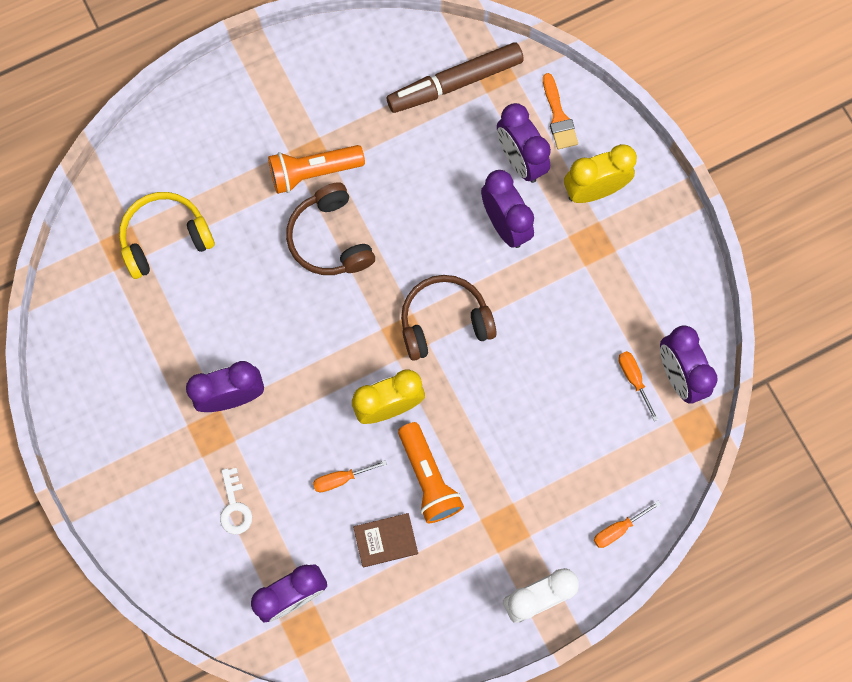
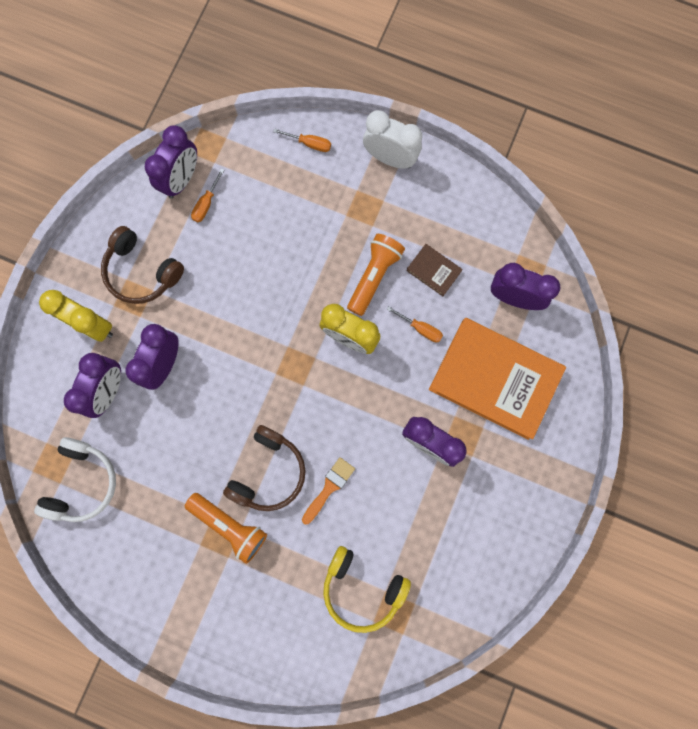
camera: 130 degrees left, 5 degrees up
white key [220,468,252,535] -> orange book [429,318,566,440]
brown marker [387,42,524,113] -> white headphones [34,437,116,522]
brown headphones [401,275,497,361] -> brown headphones moved to [101,226,184,304]
orange brush [543,73,578,149] -> orange brush moved to [302,457,355,524]

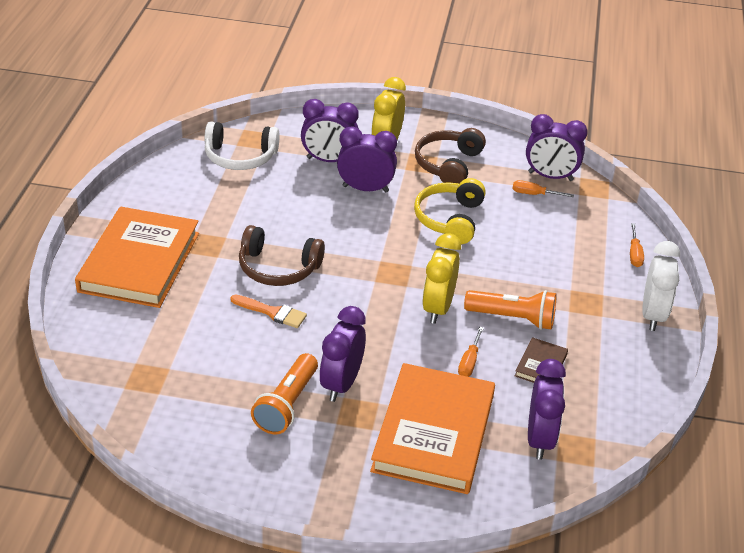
camera: 75 degrees right, 40 degrees down
orange flashlight [184,493,267,564] -> orange flashlight moved to [251,353,318,435]
yellow headphones [323,546,411,633] -> yellow headphones moved to [414,178,486,244]
none -> orange book [75,207,199,308]

